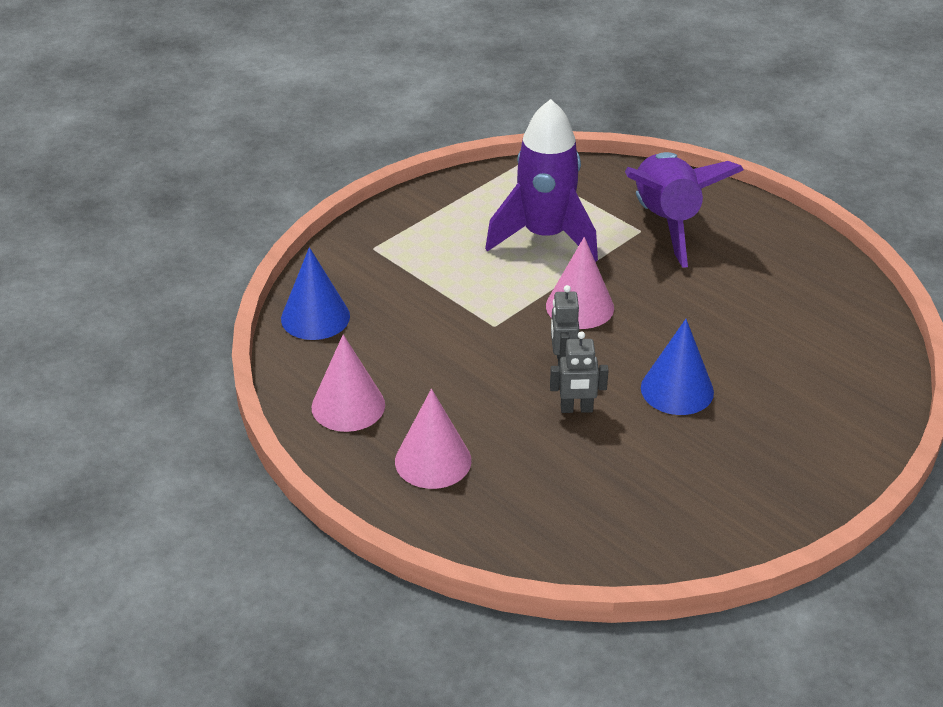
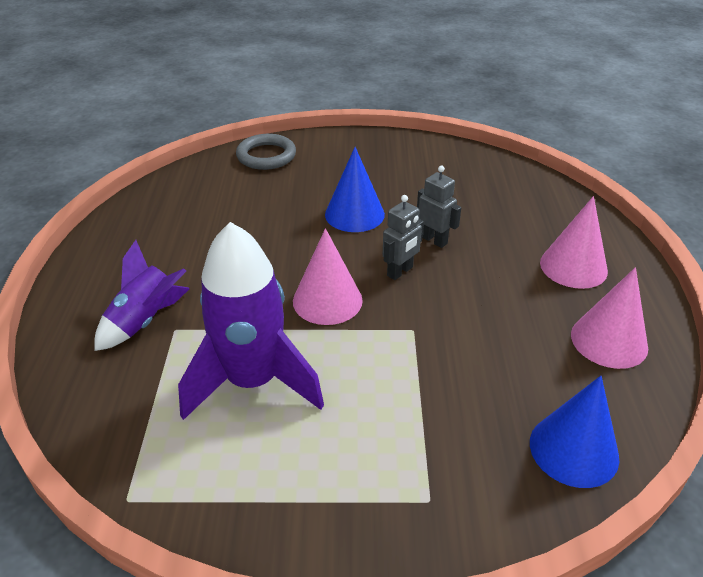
camera: 135 degrees left, 0 degrees up
purple rocket [625,152,744,268] -> purple rocket [95,240,190,351], size x0.60
none -> grey ring [236,134,296,170]

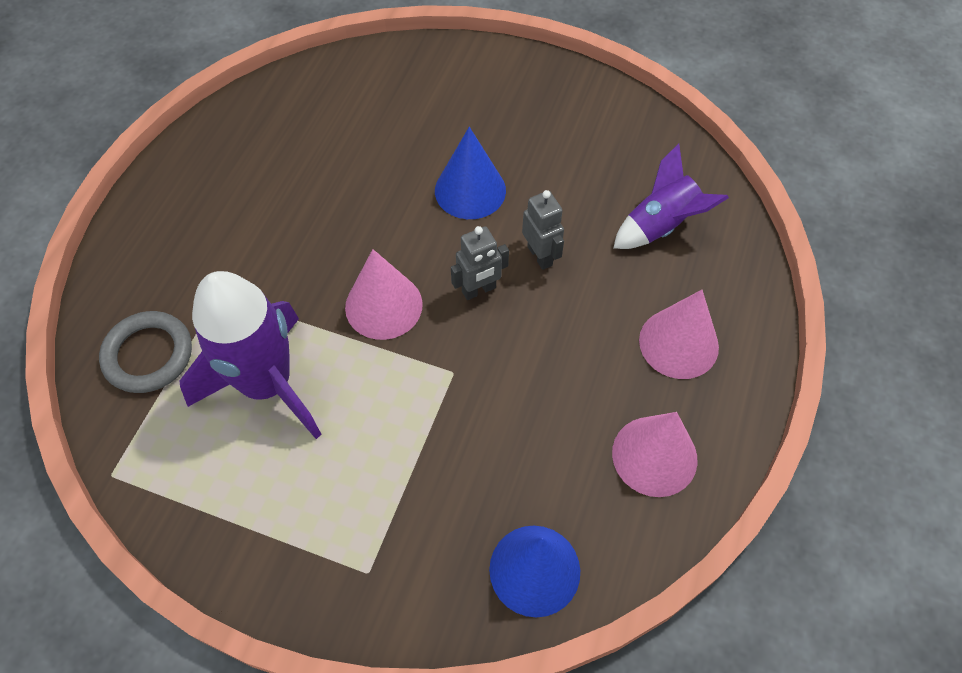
camera: 20 degrees right, 20 degrees up
purple rocket [95,240,190,351] -> purple rocket moved to [613,143,729,249]
grey ring [236,134,296,170] -> grey ring moved to [99,311,192,393]

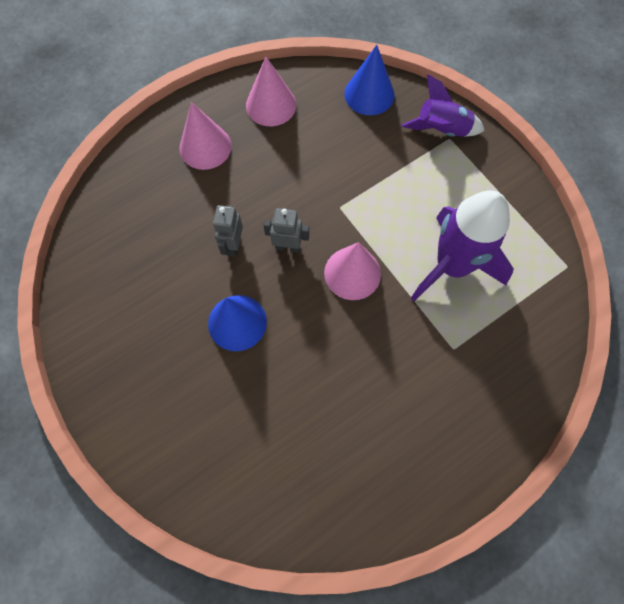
camera: 145 degrees left, 10 degrees up
grey ring [99,311,192,393] -> none
purple rocket [613,143,729,249] -> purple rocket moved to [401,74,485,137]

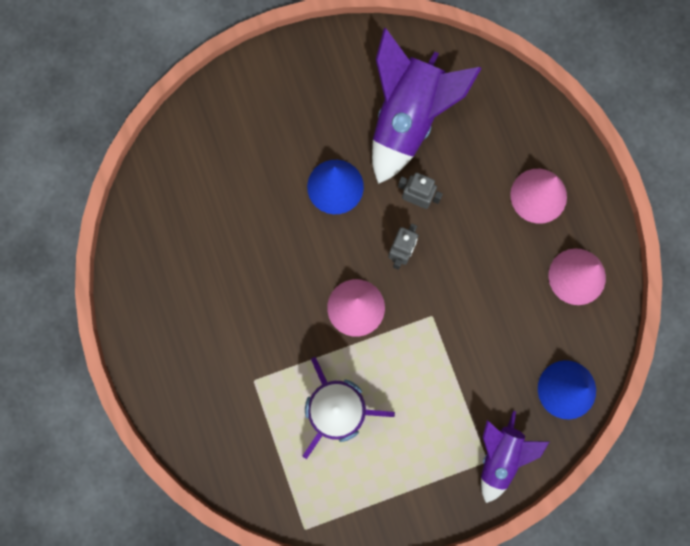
camera: 105 degrees right, 10 degrees up
none -> purple rocket [372,28,482,184]

